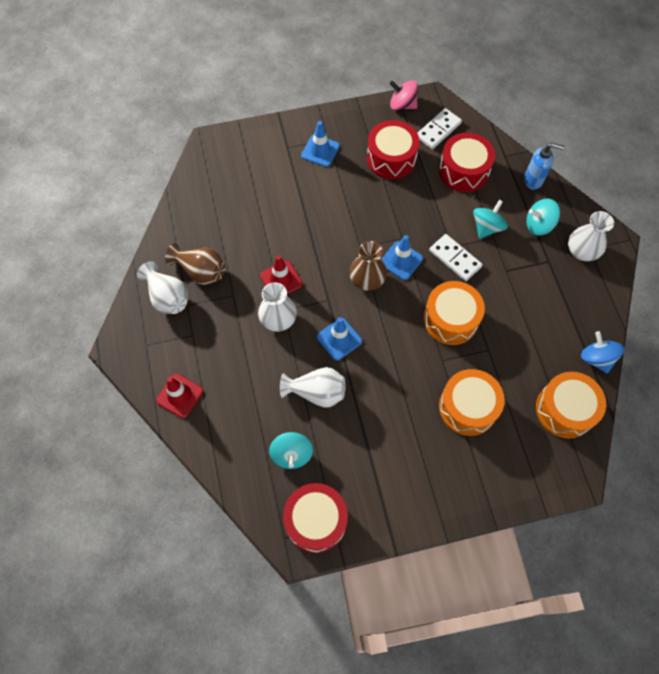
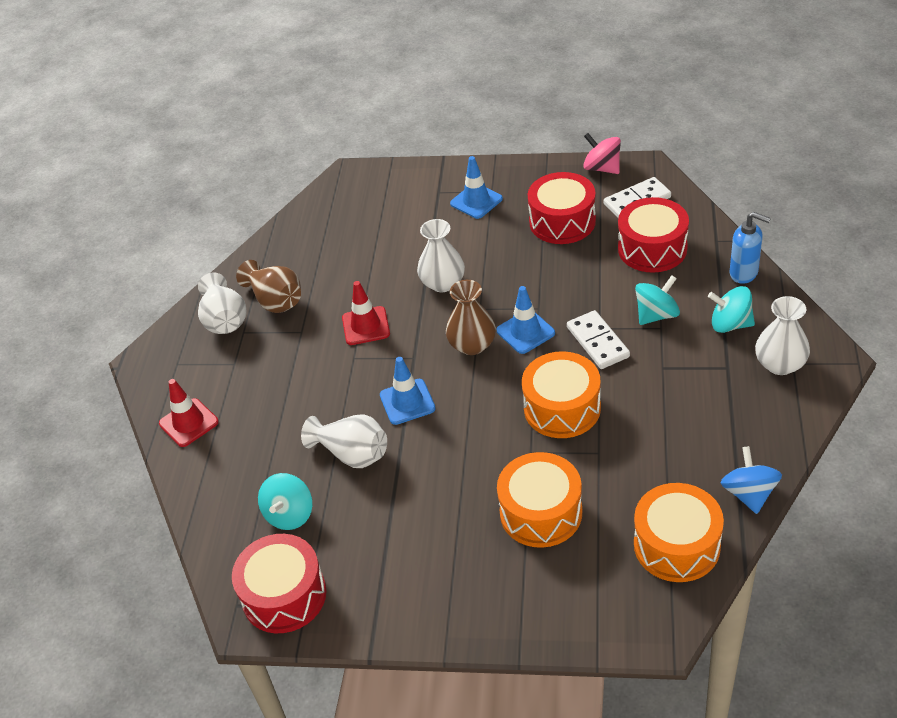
camera: 25 degrees right, 20 degrees down
white vase [258,282,297,332] -> white vase moved to [417,219,465,292]

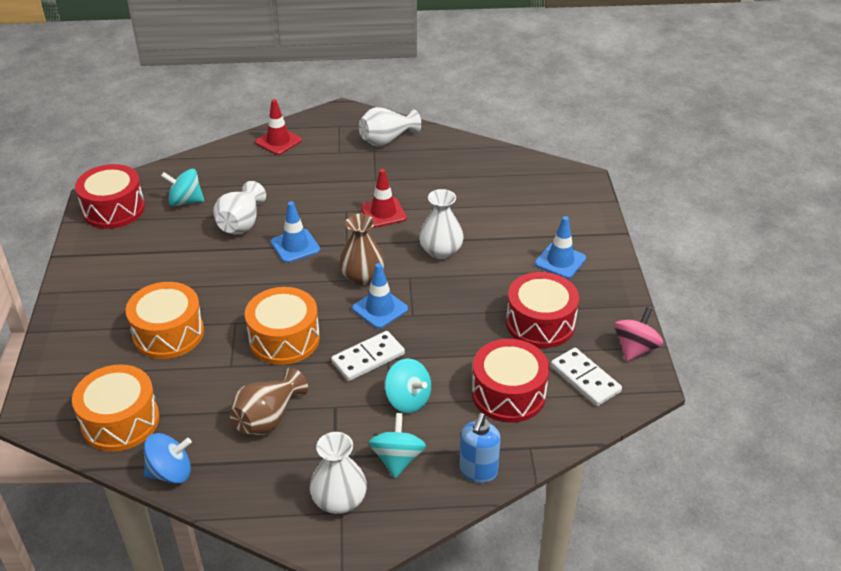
camera: 75 degrees right, 5 degrees down
brown vase [236,260,301,313] -> brown vase moved to [230,368,308,435]

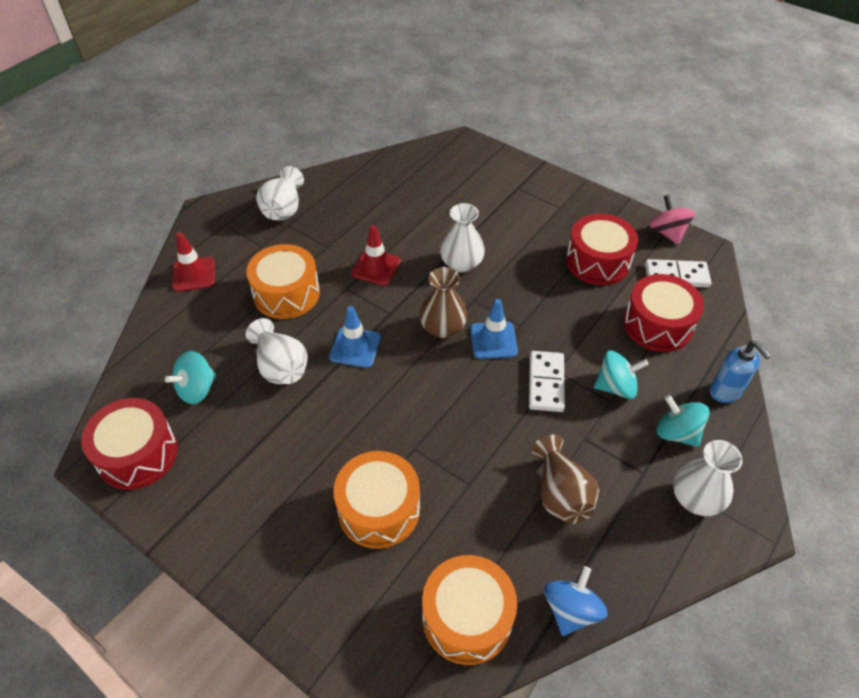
camera: 50 degrees left, 10 degrees up
orange drum [245,287,320,365] -> orange drum moved to [246,244,320,319]
blue traffic cone [535,216,586,279] -> none

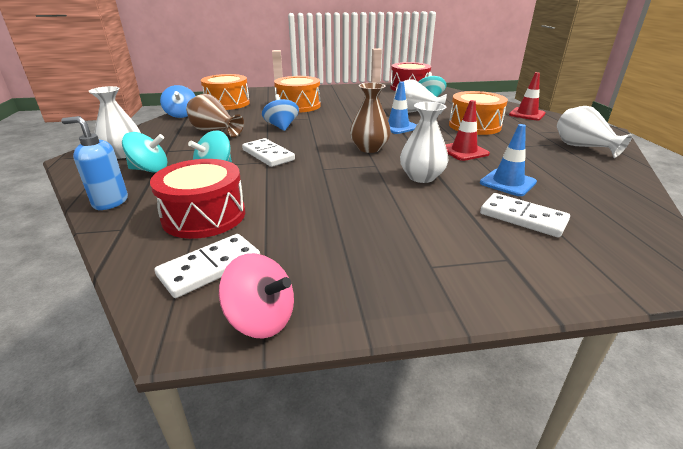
camera: 135 degrees right, 20 degrees down
blue traffic cone [470,299,518,359] -> blue traffic cone moved to [480,124,537,196]
red drum [566,214,638,285] -> none
none -> blue spinning top [262,94,299,131]
none -> white domino [480,193,570,238]

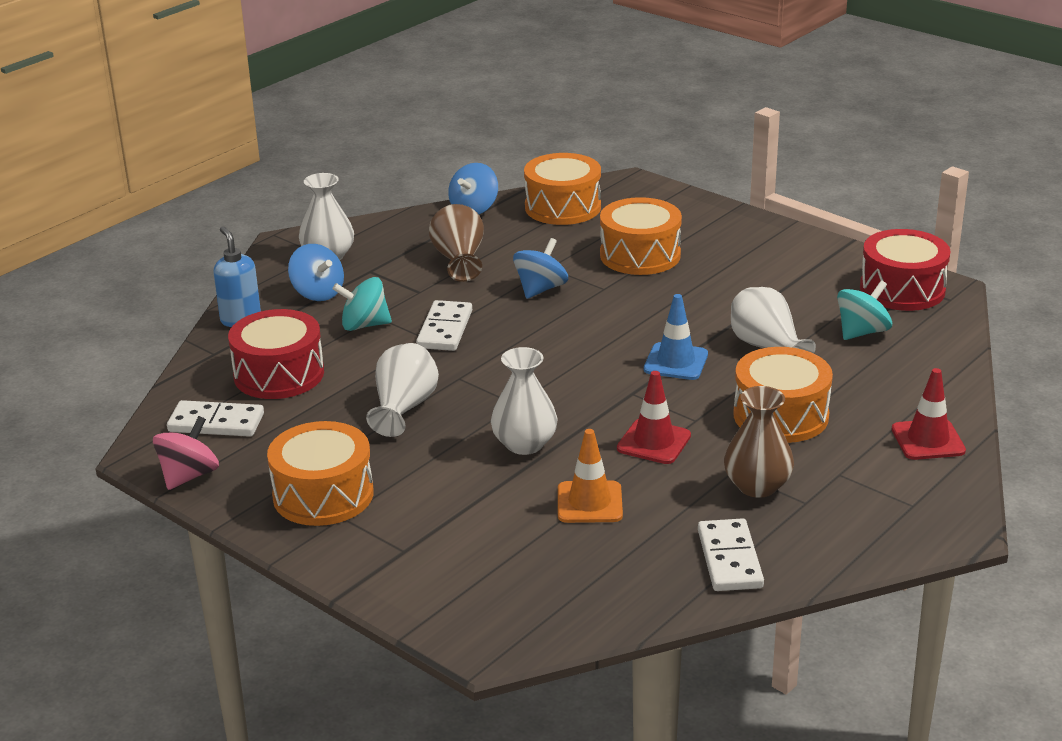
camera: 50 degrees right, 0 degrees up
turquoise spinning top [122,132,168,173] -> blue spinning top [288,244,344,301]
pink spinning top [219,253,294,339] -> pink spinning top turned 135 degrees counterclockwise [153,416,219,490]
brown vase [350,83,391,153] -> brown vase moved to [724,386,794,498]
blue traffic cone [480,124,537,196] -> orange traffic cone [558,429,623,523]
white domino [480,193,570,238] -> white domino moved to [698,518,764,591]
white vase [557,106,633,158] -> white vase moved to [366,343,439,437]
none -> orange drum [267,421,374,526]

